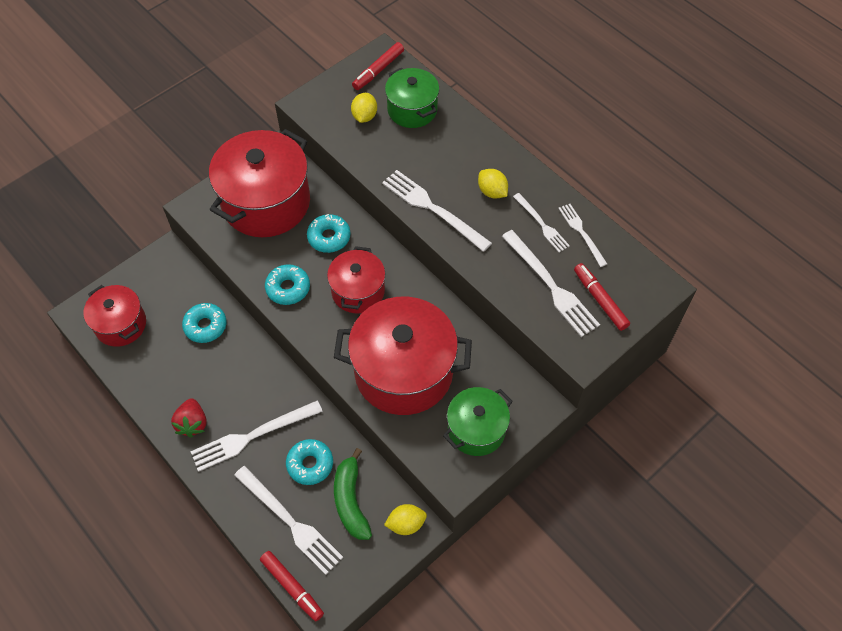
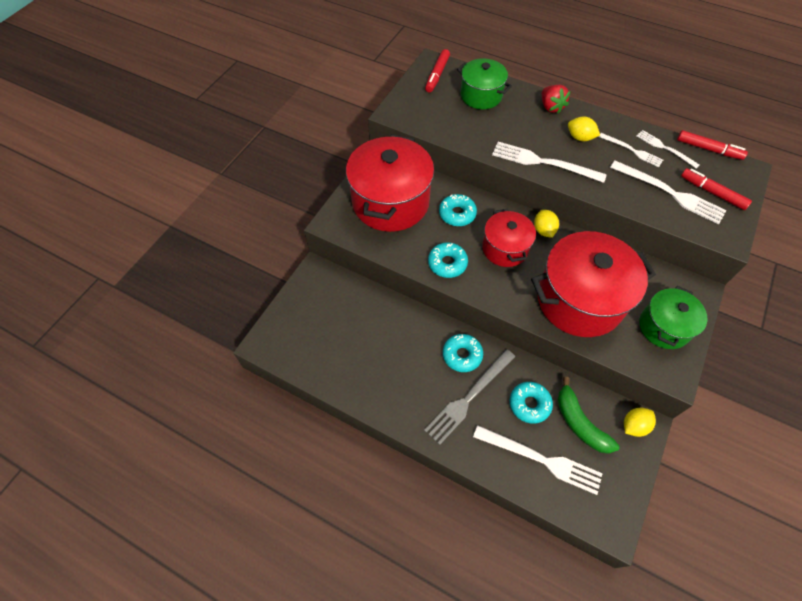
camera: 20 degrees left, 0 degrees up
red pot [83,285,146,347] -> none
red strawberry [171,398,207,438] -> red strawberry moved to [542,85,570,113]
turquoise donut [182,303,226,343] -> turquoise donut moved to [443,334,483,372]
white fork [190,400,323,472] -> grey fork [424,349,515,445]
red marker [260,551,324,621] -> red marker moved to [677,130,748,160]
yellow lemon [351,93,377,123] -> yellow lemon moved to [534,209,559,238]

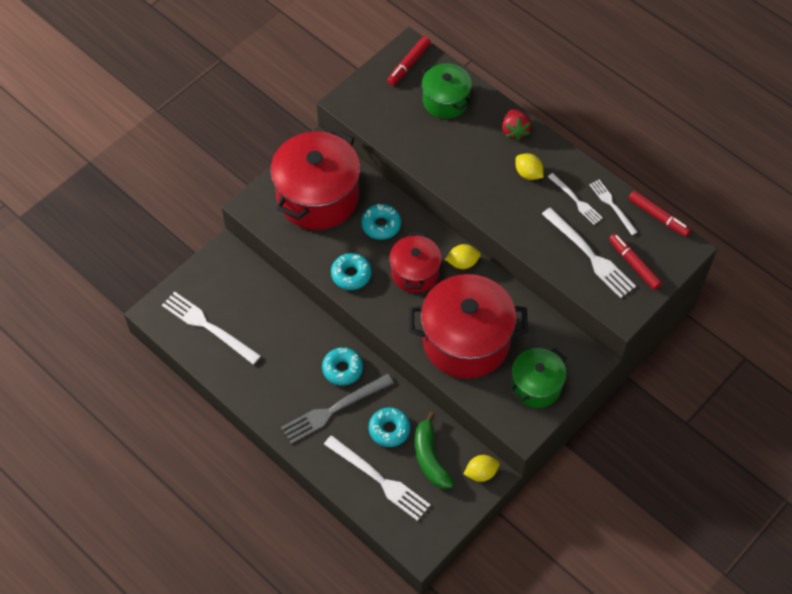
camera: 15 degrees right, 0 degrees up
white fork [492,142,607,183] -> white fork moved to [162,292,261,364]
yellow lemon [534,209,559,238] -> yellow lemon turned 75 degrees clockwise [445,244,481,269]

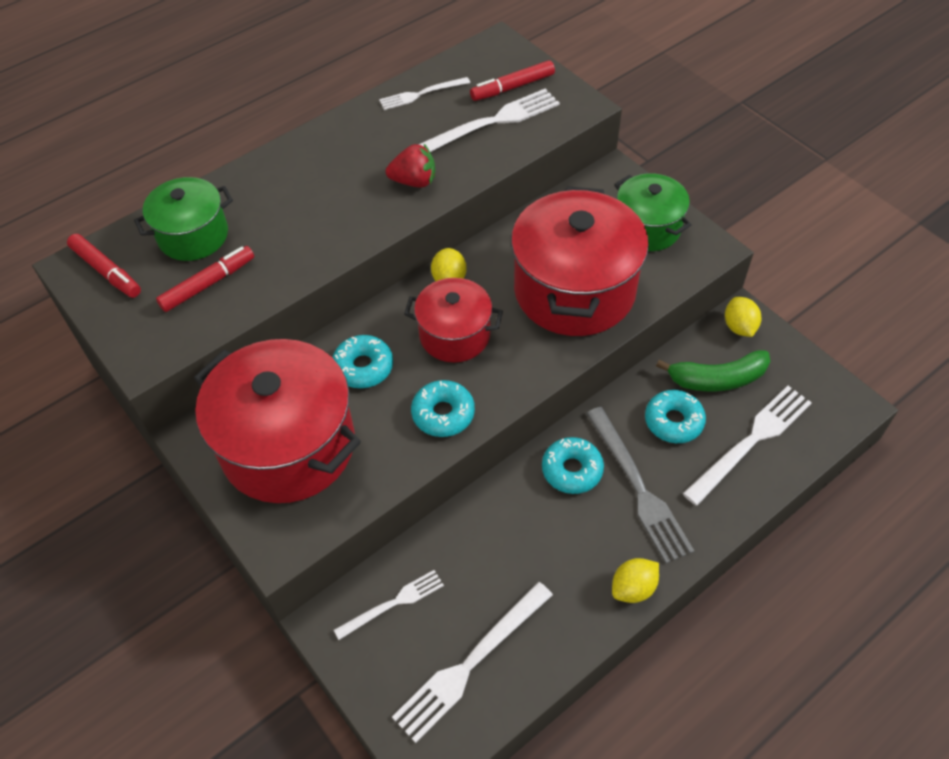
camera: 80 degrees left, 5 degrees down
red strawberry [502,109,531,141] -> red strawberry moved to [386,144,435,187]
yellow lemon [515,153,543,180] -> yellow lemon moved to [612,558,659,603]
white fork [548,173,603,225] -> white fork moved to [334,570,444,640]
red marker [628,190,691,237] -> red marker moved to [156,246,254,312]

